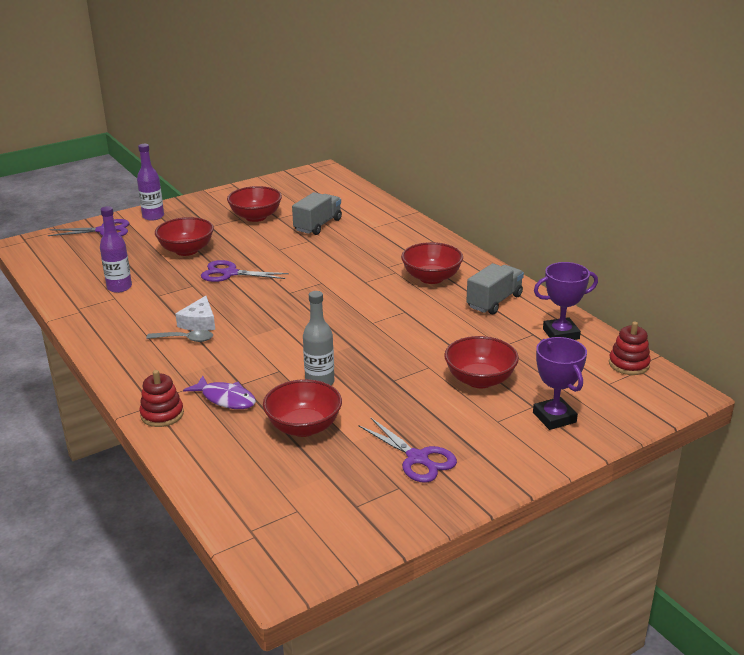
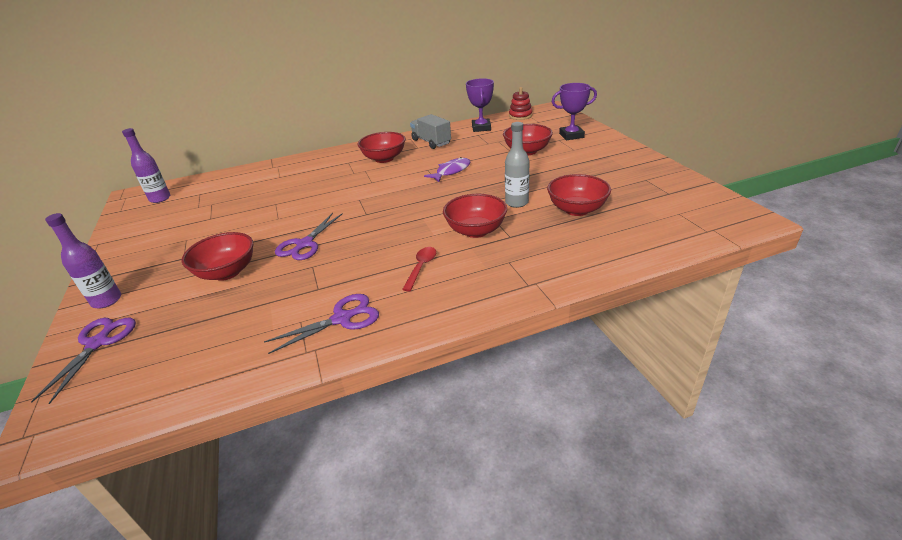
camera: 75 degrees left, 5 degrees up
purple bottle [100,206,132,293] -> purple bottle moved to [122,128,170,203]
red stacking toy [140,370,184,427] -> none
grey spoon [146,330,213,342] -> red spoon [402,247,436,291]
white cheese [175,296,215,331] -> none
purple fish [183,375,256,409] -> purple fish moved to [424,157,470,182]
red bowl [227,186,282,222] -> red bowl moved to [443,194,507,238]
grey truck [292,192,342,235] -> none
purple scissors [359,418,457,483] -> purple scissors moved to [264,294,379,354]

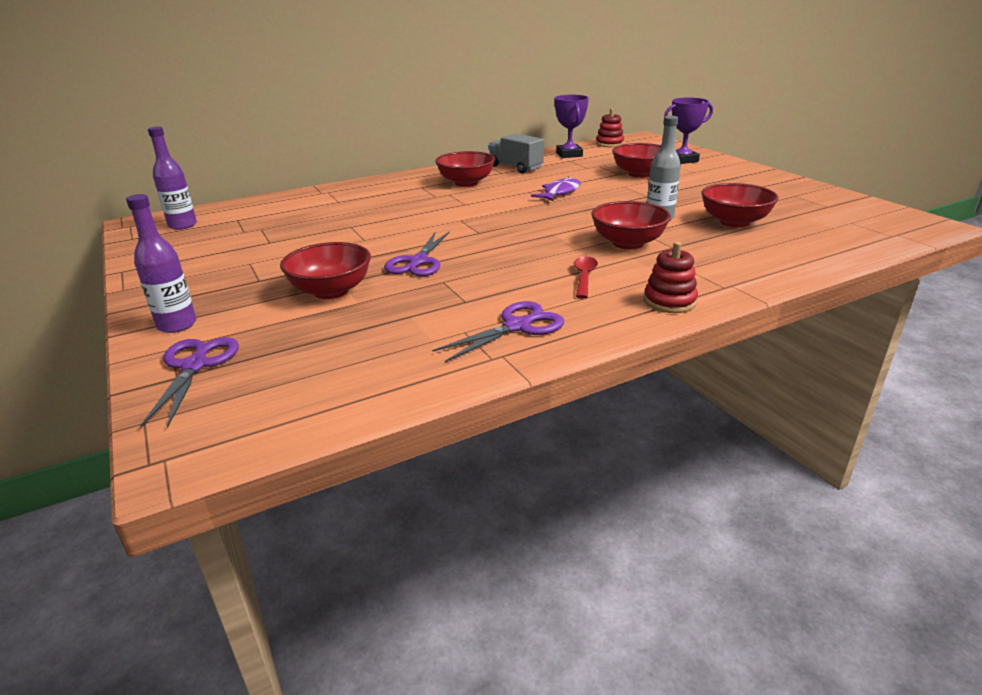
camera: 10 degrees left, 5 degrees down
none -> red stacking toy [644,242,698,313]

